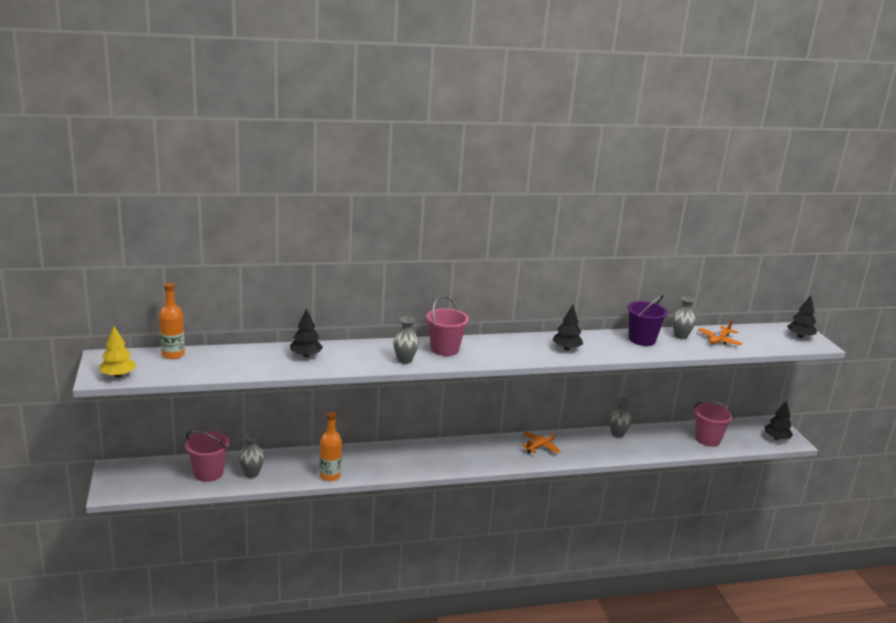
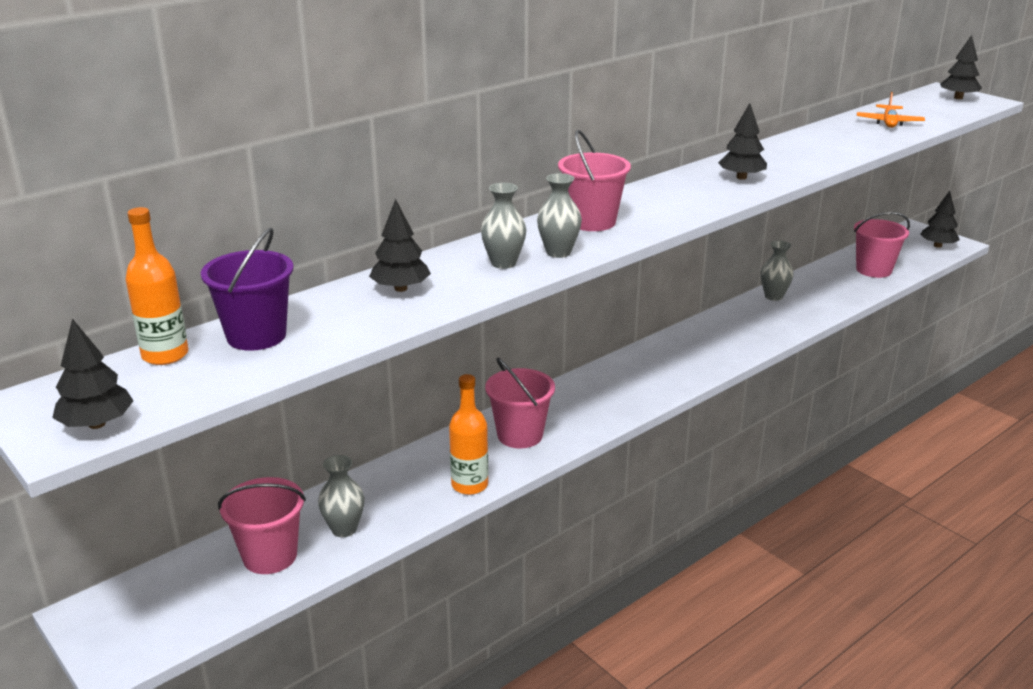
camera: 25 degrees left, 5 degrees up
yellow tree [99,326,136,377] -> black tree [52,319,134,429]
orange plane [521,432,560,453] -> none
purple bucket [627,294,668,346] -> purple bucket moved to [201,228,294,351]
grey vase [672,296,696,339] -> grey vase moved to [481,183,526,269]
none -> pink bucket [485,358,555,448]

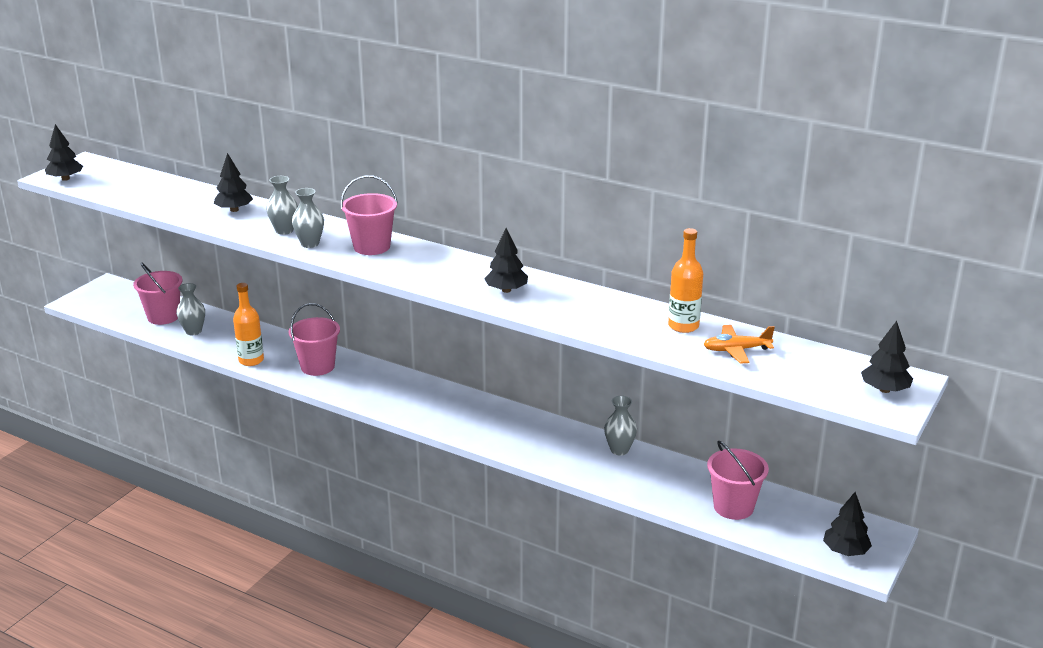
camera: 70 degrees right, 0 degrees up
orange bottle [125,207,188,365] -> orange bottle moved to [668,228,703,333]
purple bucket [201,228,294,351] -> none

